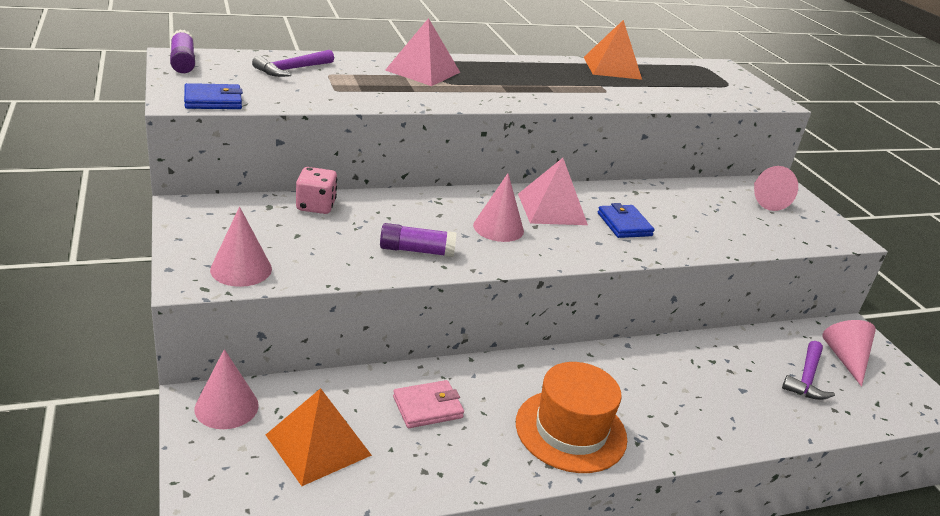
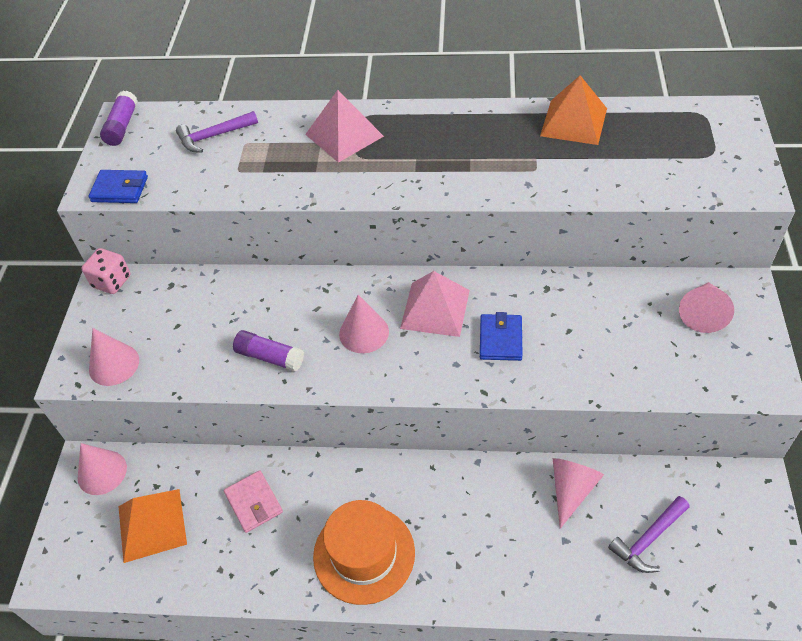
camera: 30 degrees right, 20 degrees up
pink dice [296,167,337,214] -> pink dice moved to [82,248,130,294]
pink wallet [393,380,464,428] -> pink wallet turned 60 degrees clockwise [224,470,283,533]
pink cone [823,320,876,387] -> pink cone moved to [553,458,604,529]

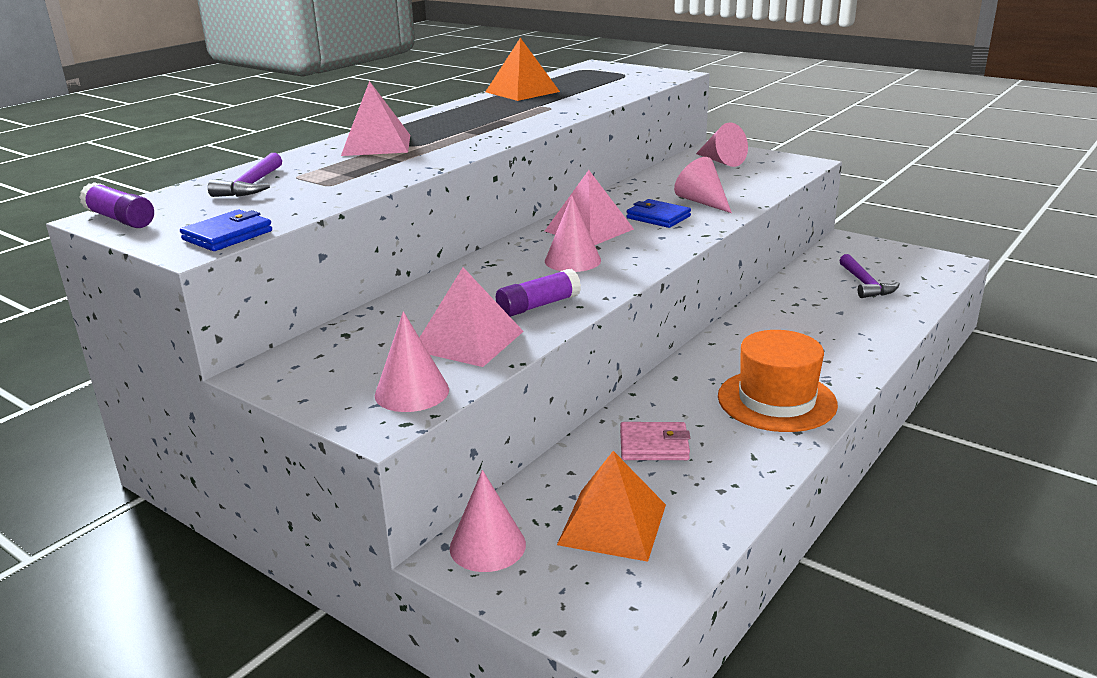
camera: 60 degrees left, 25 degrees down
pink dice [82,248,130,294] -> none
pink cone [553,458,604,529] -> pink cone moved to [674,157,732,213]
none -> pink pyramid [419,267,524,367]

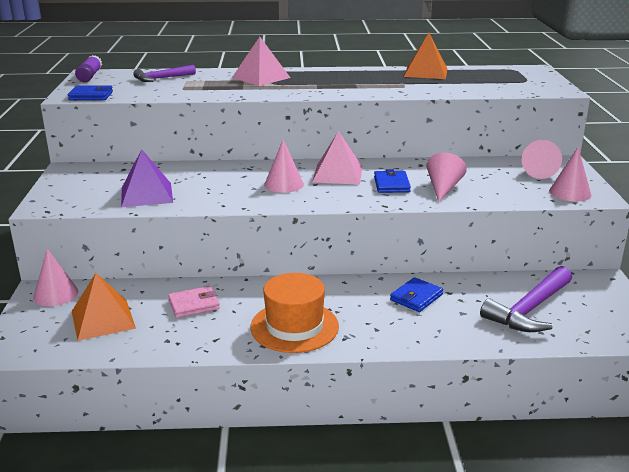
camera: 50 degrees right, 0 degrees up
pink cone [375,311,449,412] -> pink cone moved to [549,147,592,201]
pink pyramid [419,267,524,367] -> purple pyramid [121,149,173,207]
purple glue stick [496,269,581,317] -> none
pink wallet [620,422,690,460] -> pink wallet turned 75 degrees counterclockwise [168,286,220,318]
purple hammer [839,254,900,298] -> purple hammer [480,266,572,332], size x1.59
none -> blue wallet [390,277,443,312]

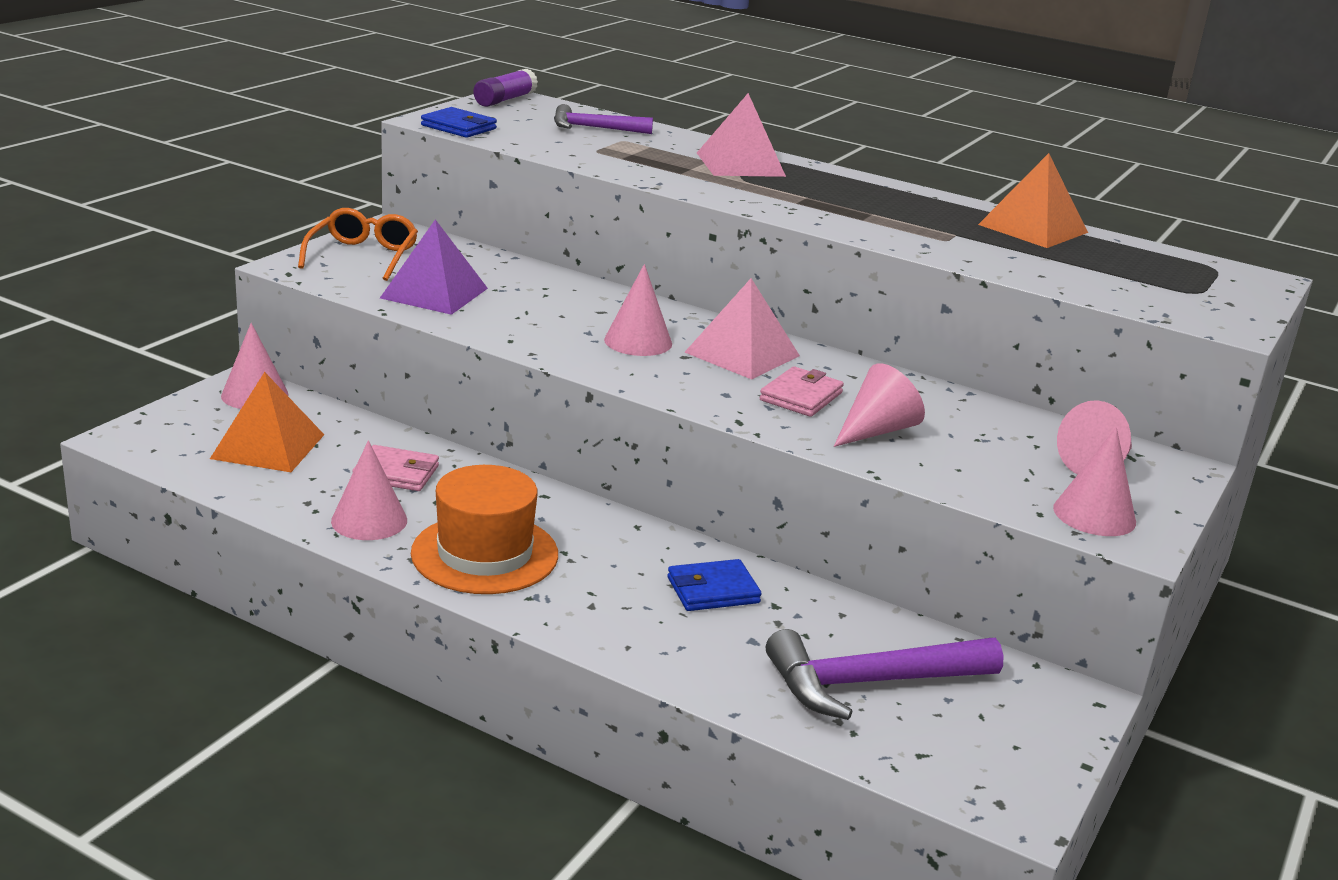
camera: 30 degrees right, 0 degrees up
blue wallet [374,169,411,193] -> pink wallet [760,366,844,417]
none -> orange glasses [298,208,418,281]
none -> pink cone [331,440,407,540]

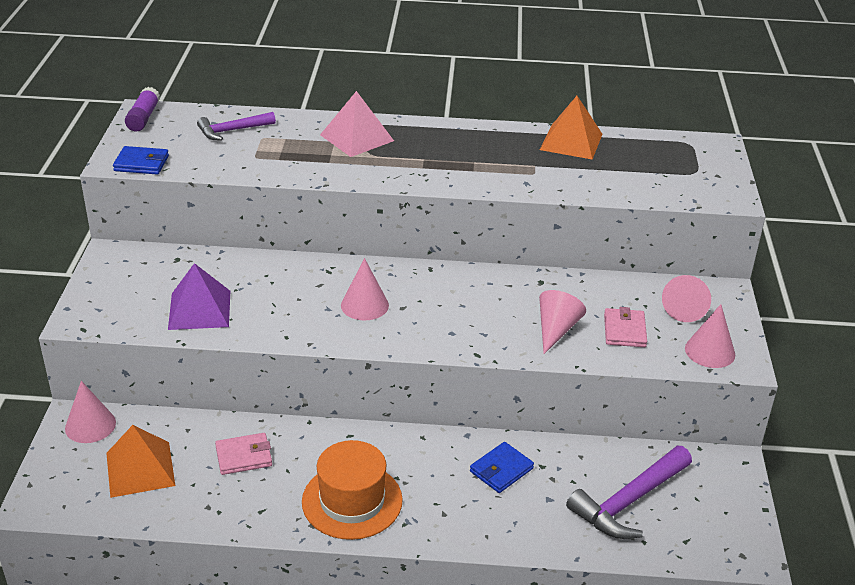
camera: 25 degrees left, 10 degrees up
orange glasses [298,208,418,281] -> none
pink cone [331,440,407,540] -> none
pink pyramid [684,278,800,379] -> none
pink wallet [760,366,844,417] -> pink wallet moved to [604,307,647,347]

